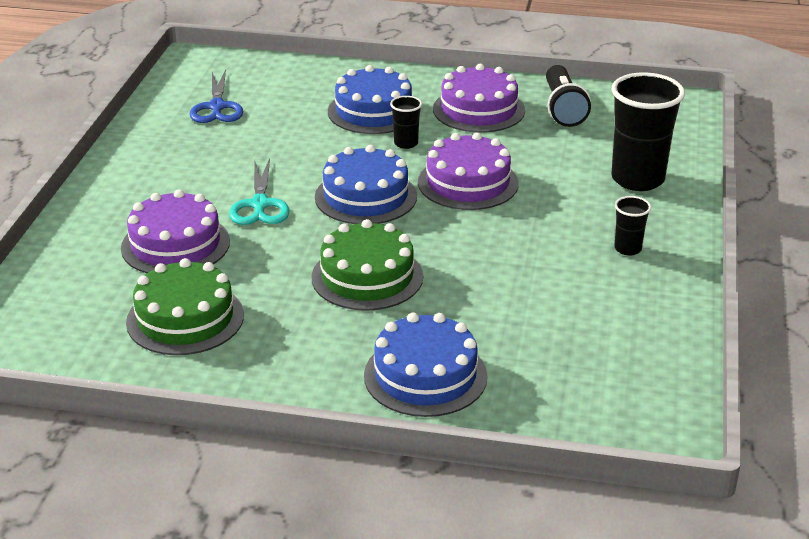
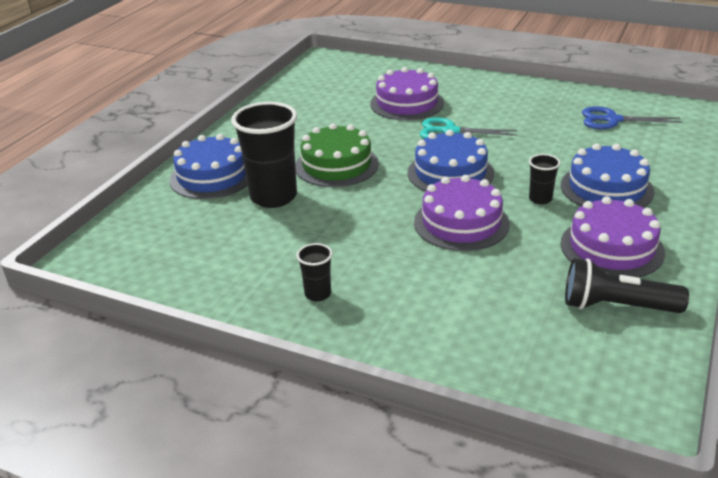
camera: 105 degrees right, 0 degrees up
green cake [126,258,244,355] -> none
black cup [611,72,685,191] -> black cup moved to [231,102,297,208]

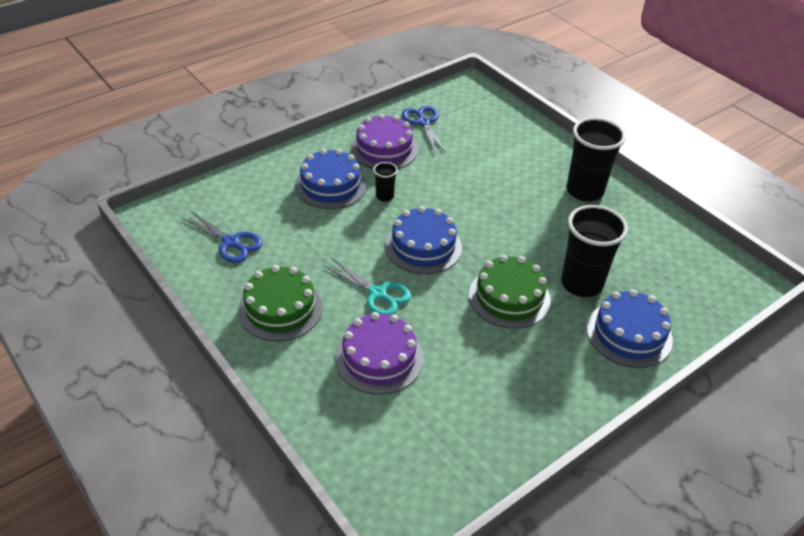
camera: 155 degrees left, 10 degrees up
black cup [297,243,333,301] -> black cup [567,117,626,202], size x2.12
purple cake [414,175,510,251] -> none
black flashlight [565,258,689,313] -> blue scissors [402,106,446,153]
none -> green cake [238,265,323,341]

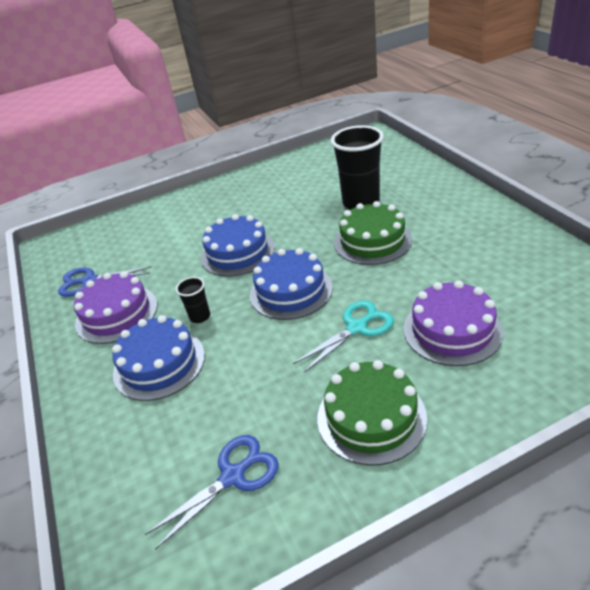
camera: 70 degrees left, 5 degrees down
black cup [567,117,626,202] -> none
blue cake [587,290,673,368] -> blue cake moved to [201,214,275,277]

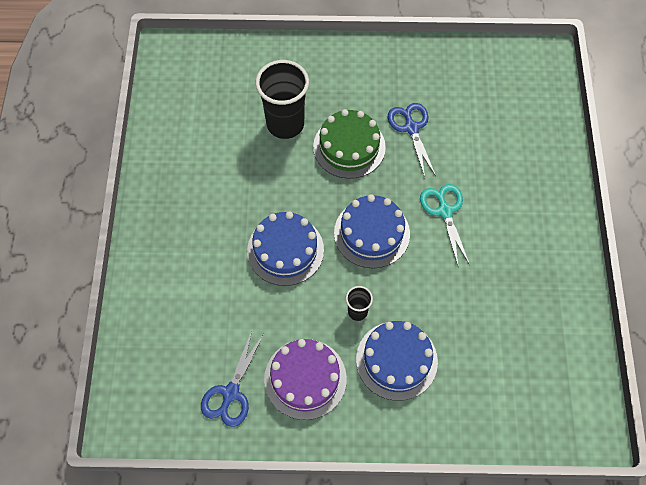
camera: 70 degrees left, 25 degrees up
blue scissors [145,435,279,550] -> blue scissors moved to [388,103,436,177]
green cake [317,360,427,465] -> none
purple cake [404,280,503,366] -> none

